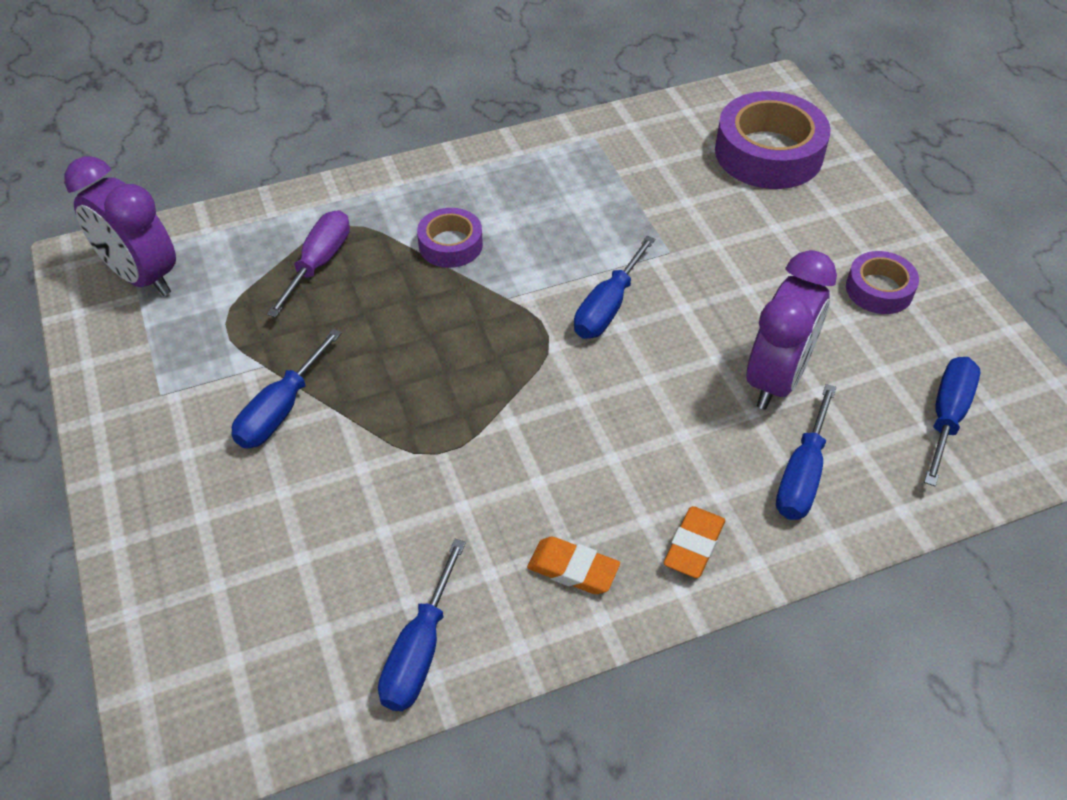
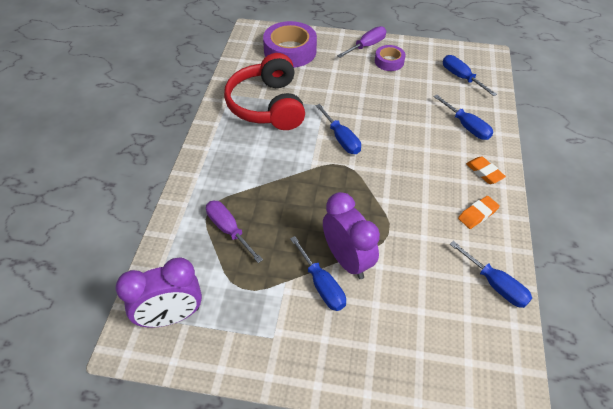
camera: 60 degrees left, 0 degrees up
purple tape [417,208,483,268] -> none
purple clock [747,250,837,410] -> purple clock moved to [323,192,380,279]
none -> red headphones [224,53,305,130]
none -> purple screwdriver [337,26,386,58]

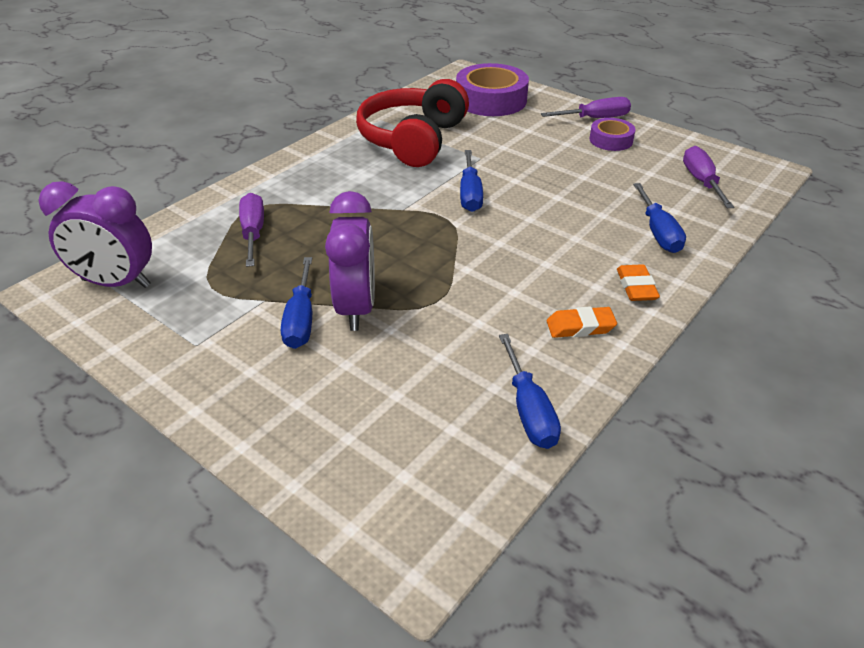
camera: 30 degrees right, 10 degrees down
blue screwdriver [443,55,497,96] -> purple screwdriver [683,146,734,208]

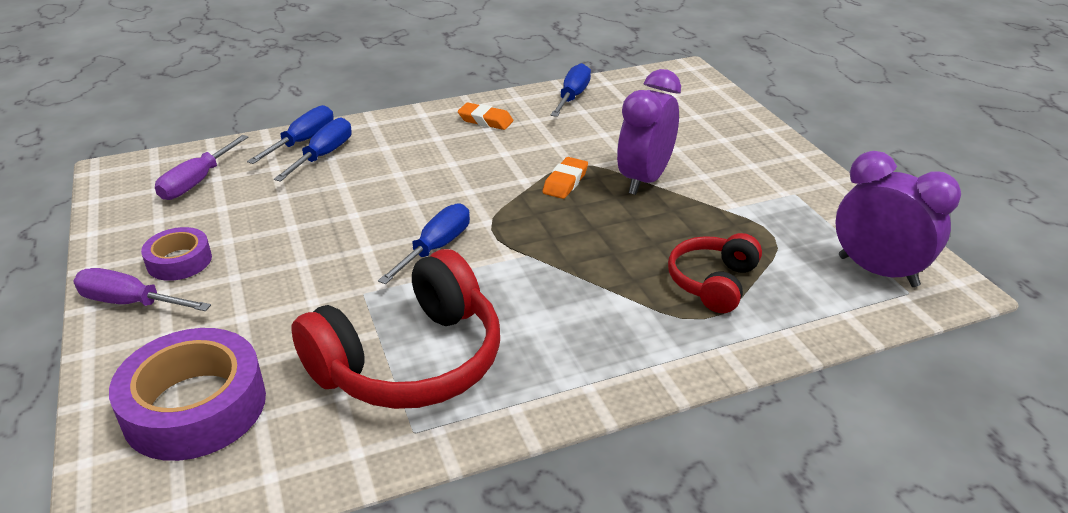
camera: 150 degrees left, 5 degrees down
purple screwdriver [239,193,264,267] -> red headphones [668,233,762,313]
blue screwdriver [281,257,312,349] -> blue screwdriver moved to [247,105,334,164]
orange eraser [617,264,660,301] -> orange eraser moved to [542,157,588,199]

